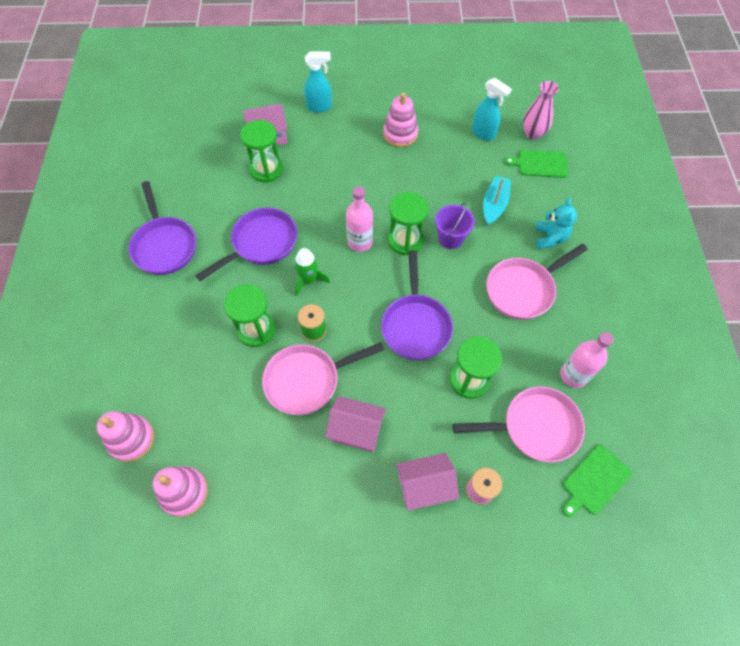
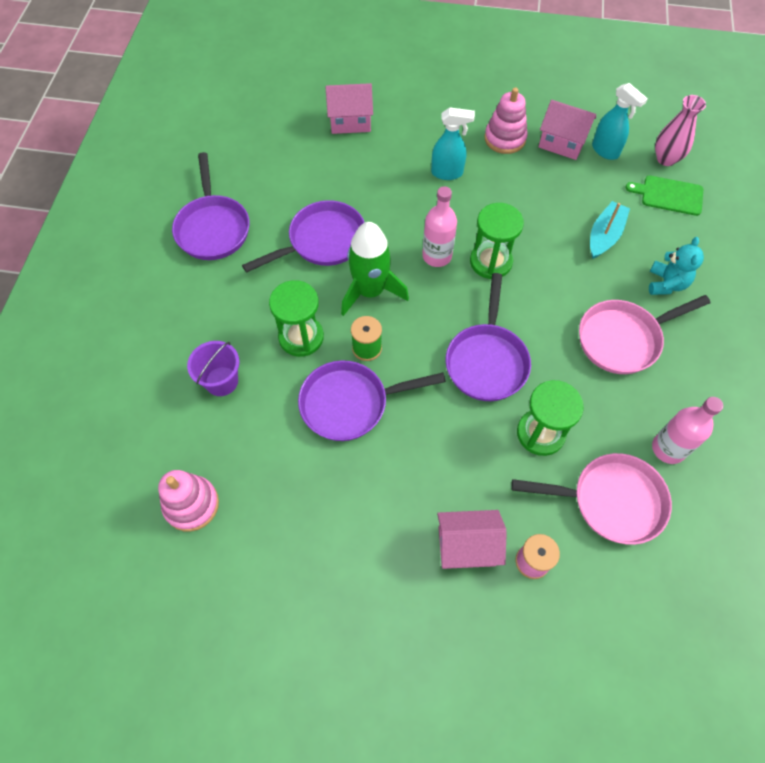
camera: 10 degrees right, 0 degrees up
pink stacking toy [96,411,155,462] -> none
green hourglass [240,120,283,183] -> none
pink pan [262,342,385,415] -> purple pan [298,360,446,441]
green rocket [294,248,330,296] -> green rocket [341,222,409,316], size x1.59
turquoise spray bottle [304,51,332,113] -> turquoise spray bottle moved to [431,107,475,180]
pink house [325,396,386,452] -> pink house moved to [538,100,596,160]
purple bucket [435,202,475,249] -> purple bucket moved to [187,341,239,396]
green cutting board [562,444,631,517] -> none

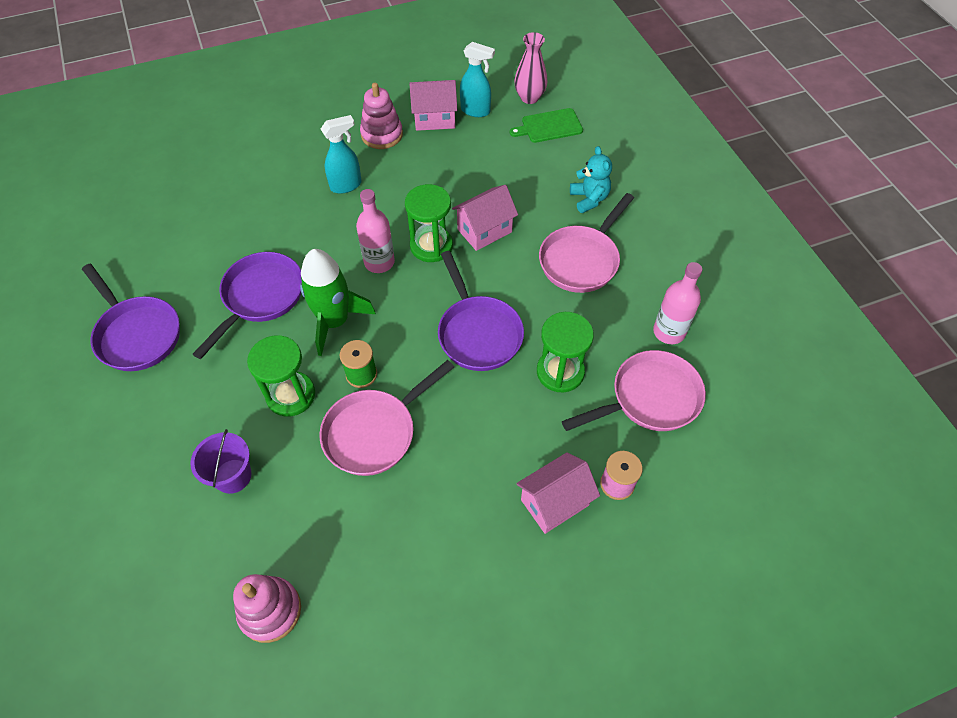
camera: 30 degrees left, 5 degrees down
purple pan [298,360,446,441] -> pink pan [320,360,454,476]
pink house [325,83,373,134] -> pink house moved to [452,185,518,251]
turquoise boat [590,201,630,259] -> none

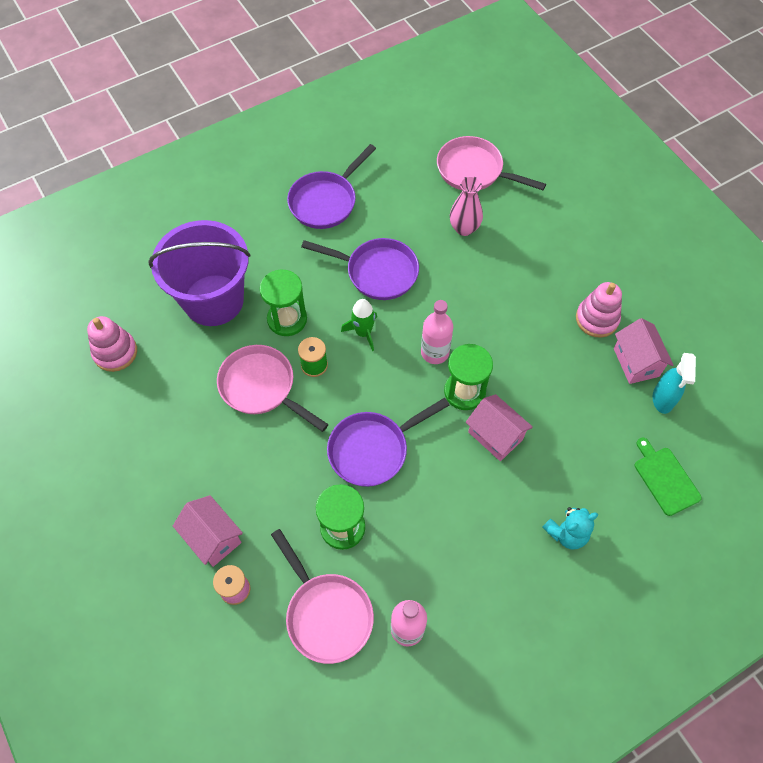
camera: 80 degrees right, 5 degrees up
purple bucket [190,429,251,494] -> purple bucket [148,220,250,326], size x2.15
green rocket [300,249,376,356] -> green rocket [341,299,377,351], size x0.63
turquoise spray bottle [321,115,362,194] -> none
pink vase [514,32,547,104] -> pink vase moved to [450,176,483,236]
pink pan [539,193,634,293] -> pink pan moved to [437,136,546,190]

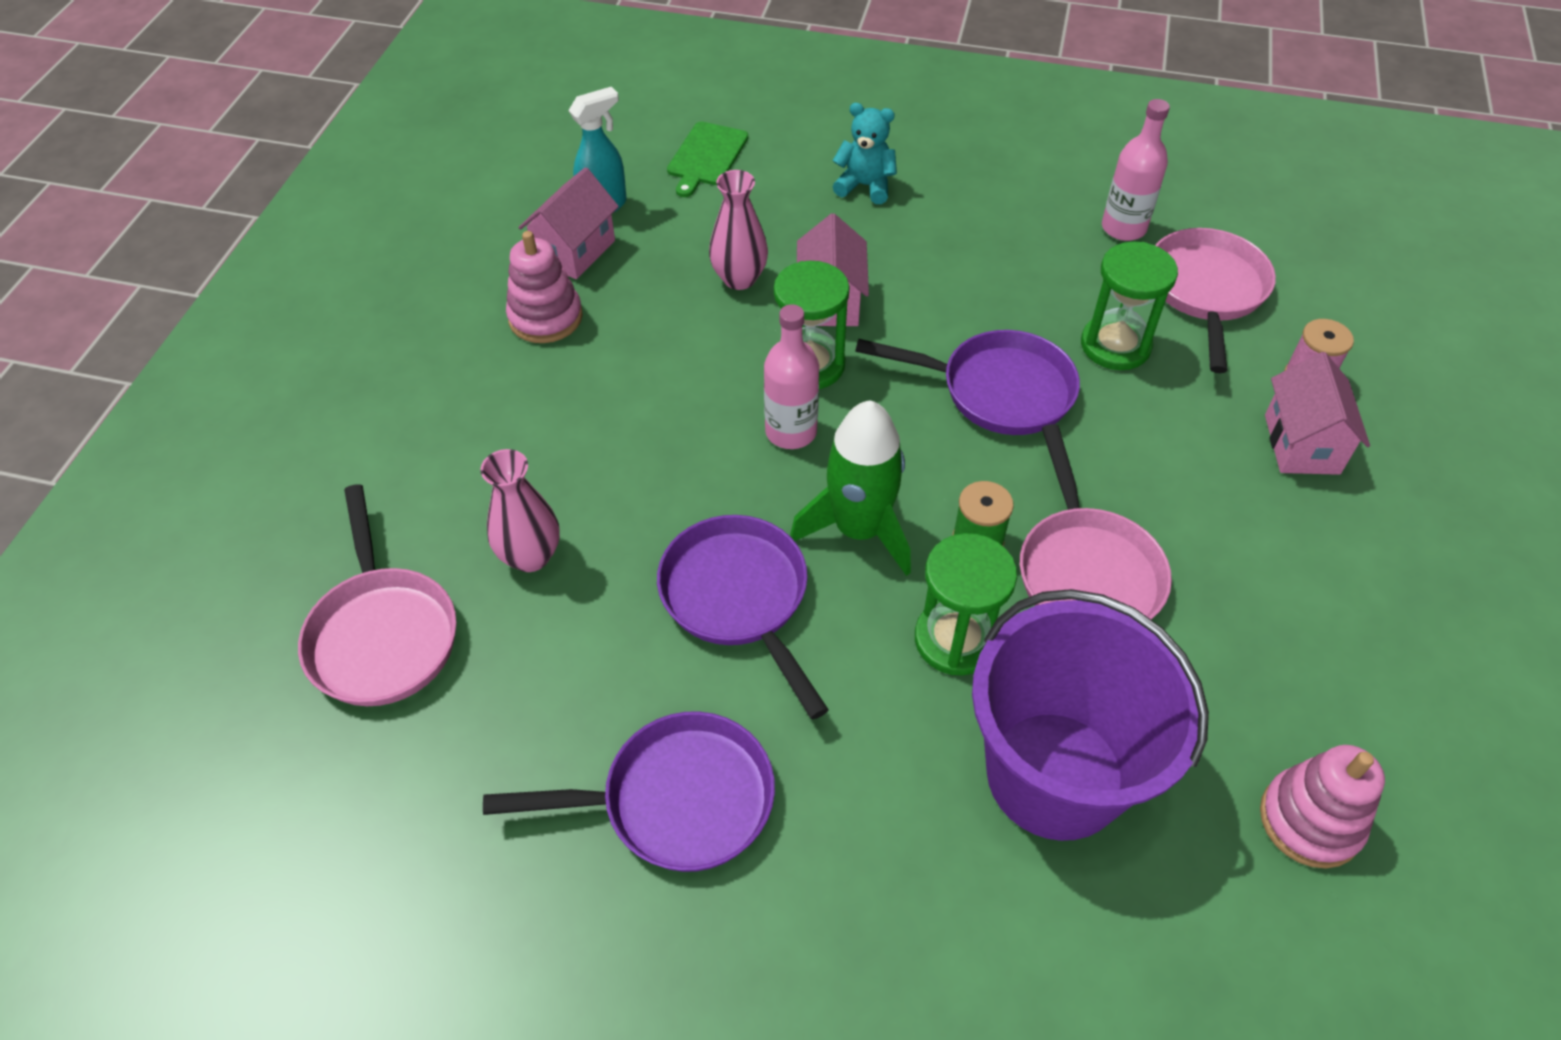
camera: 135 degrees left, 10 degrees down
green rocket [341,299,377,351] -> green rocket [790,400,911,576], size x1.59
none -> pink vase [709,170,768,290]

